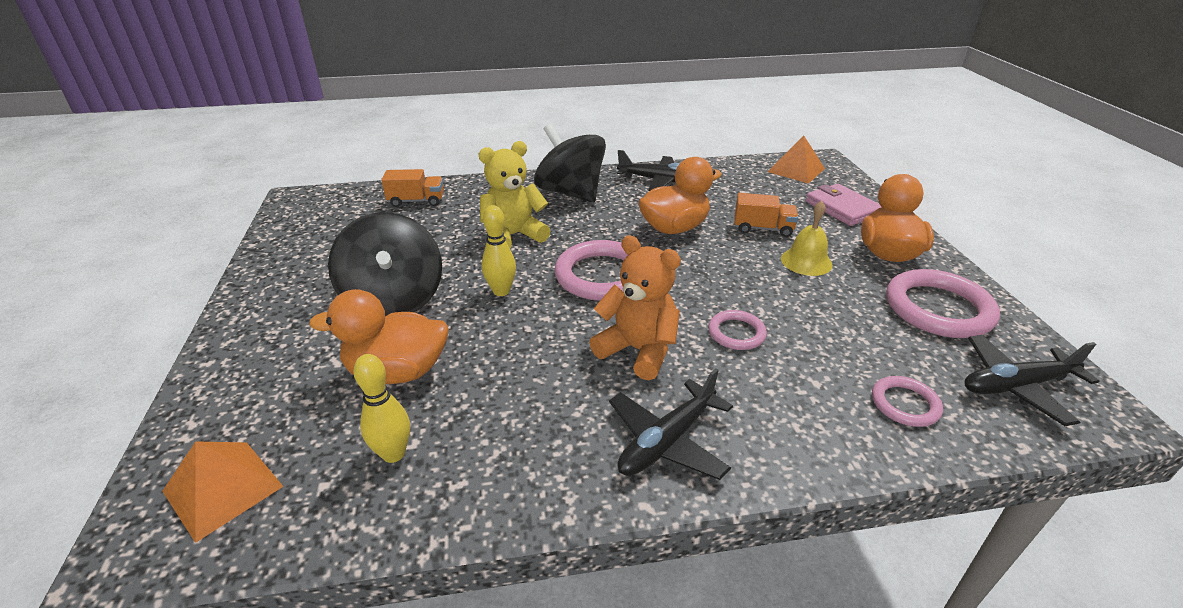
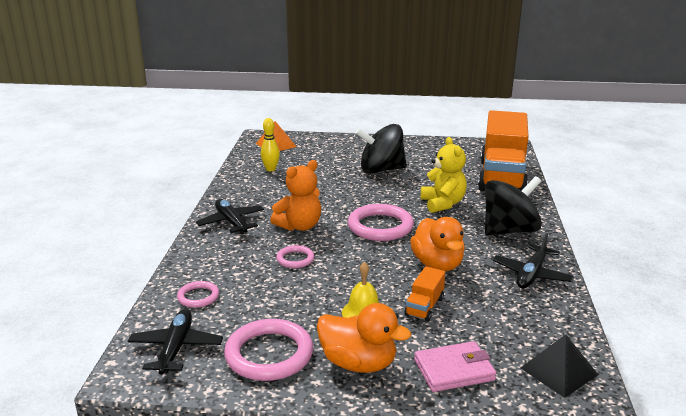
camera: 105 degrees right, 10 degrees down
orange duck [309,289,449,384] -> none
orange truck [381,169,444,207] -> orange truck [478,110,529,191], size x2.46
yellow bowling pin [482,205,516,296] -> none
orange pyramid [768,136,825,184] -> black pyramid [521,334,599,398]

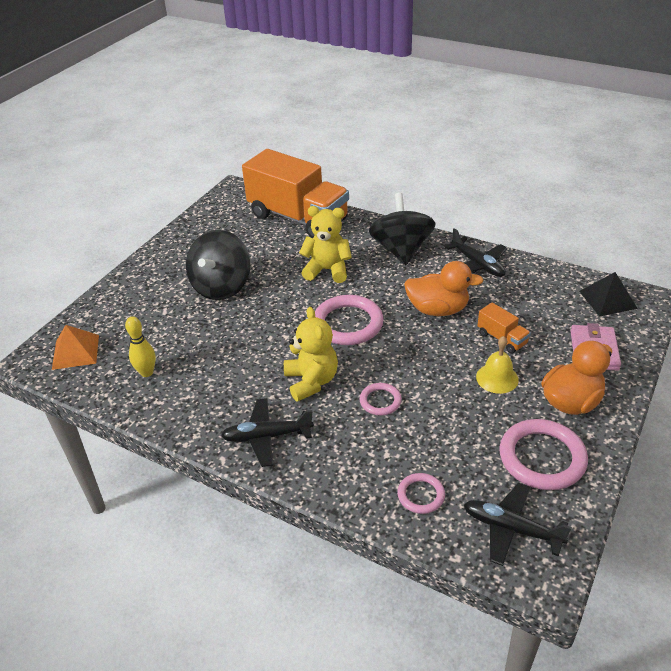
camera: 65 degrees left, 15 degrees up
orange teddy bear [270,160,321,231] -> yellow teddy bear [284,307,338,402]

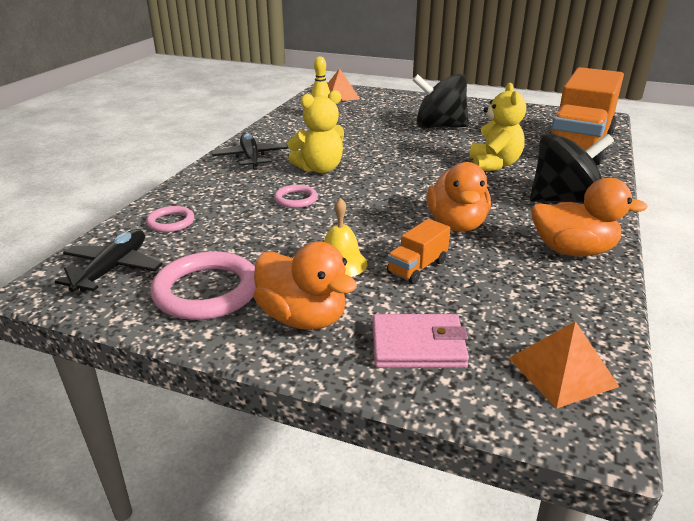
camera: 80 degrees right, 10 degrees down
pink ring [315,295,383,345] -> none
black plane [444,228,507,277] -> orange duck [531,178,648,256]
black pyramid [579,272,638,317] -> orange pyramid [509,321,620,409]

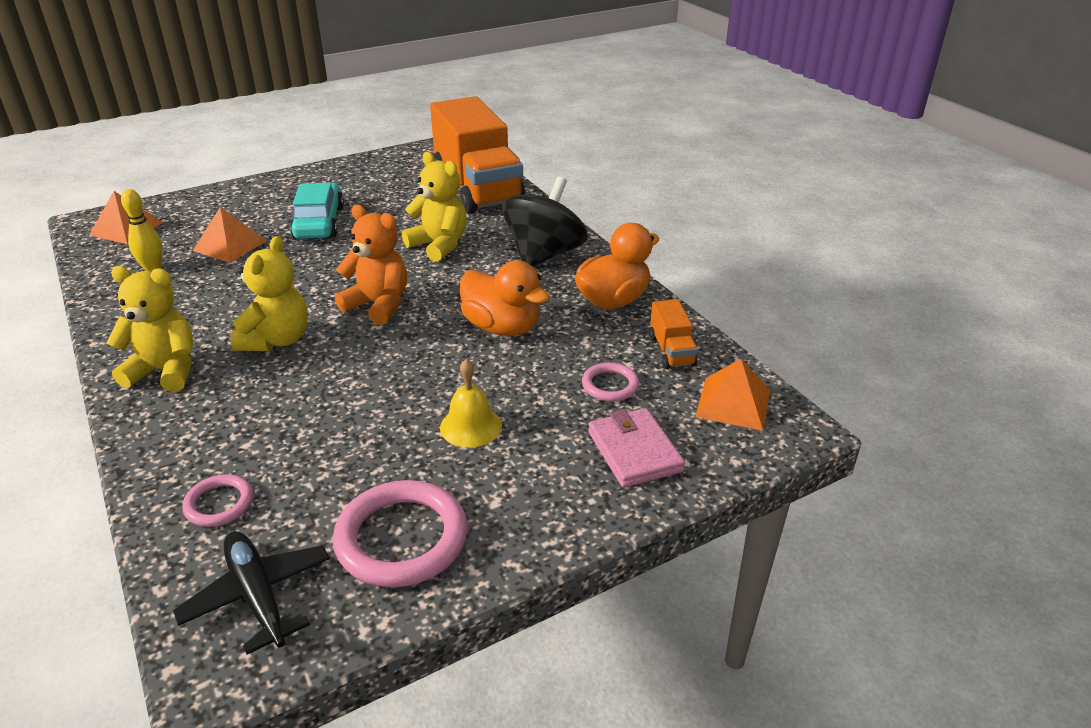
camera: 50 degrees left, 5 degrees up
black plane [212,133,288,170] -> yellow teddy bear [106,266,193,392]
orange duck [254,242,357,330] -> none
pink ring [274,185,318,208] -> pink ring moved to [582,362,639,402]
pink wallet [372,314,469,368] -> pink wallet turned 60 degrees counterclockwise [588,408,685,488]
orange truck [387,219,450,284] -> orange truck moved to [649,299,698,369]
black spinning top [413,74,469,128] -> turquoise car [290,183,344,239]
none -> orange pyramid [193,207,267,263]
none -> orange teddy bear [335,204,407,325]

